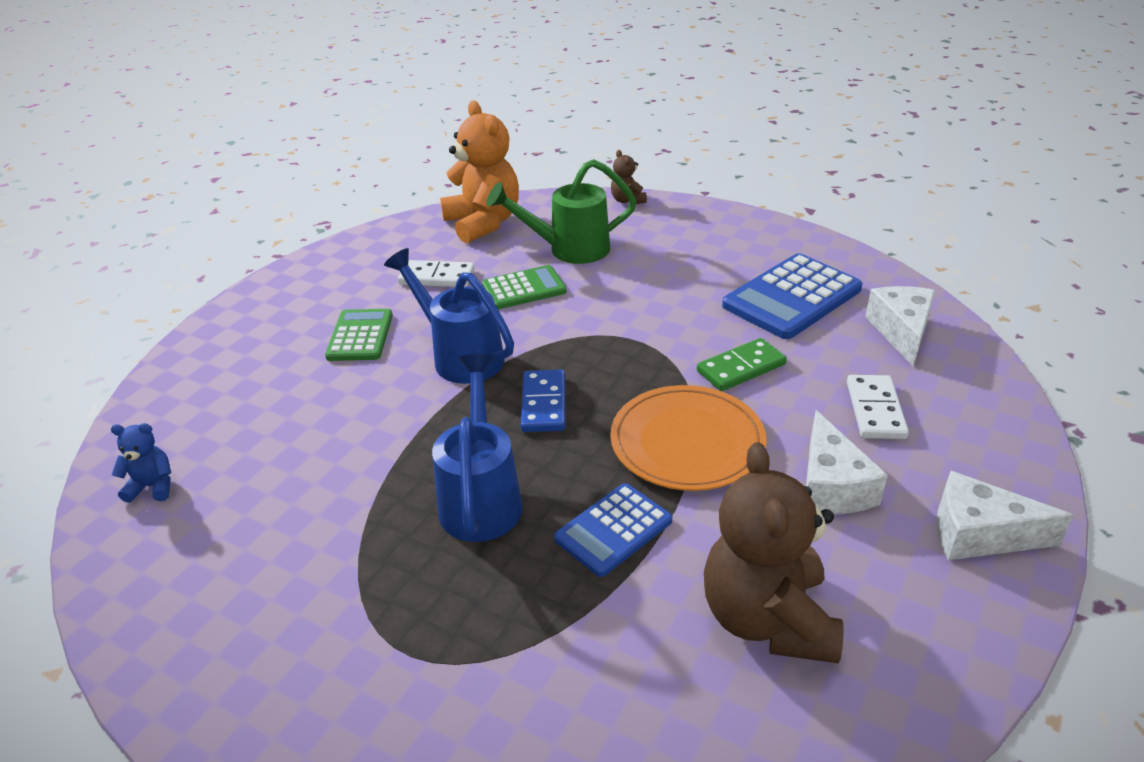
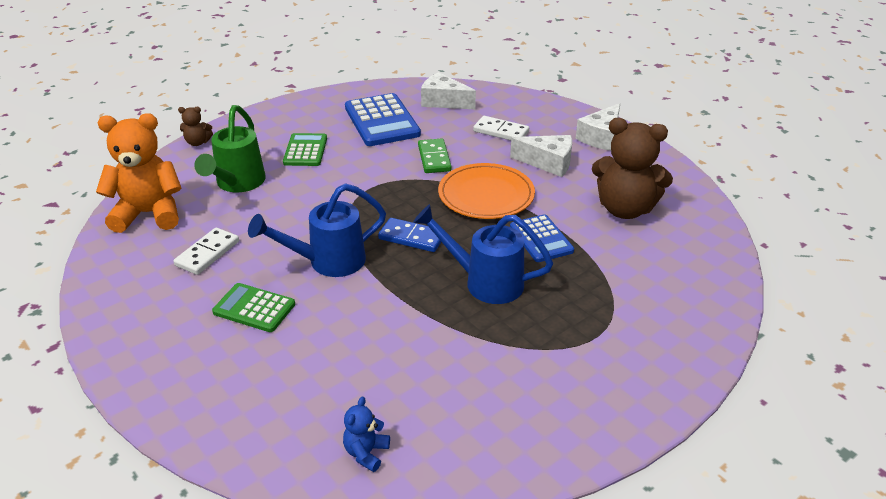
camera: 70 degrees left, 0 degrees up
green calculator [482,265,566,309] -> green calculator moved to [283,133,327,166]

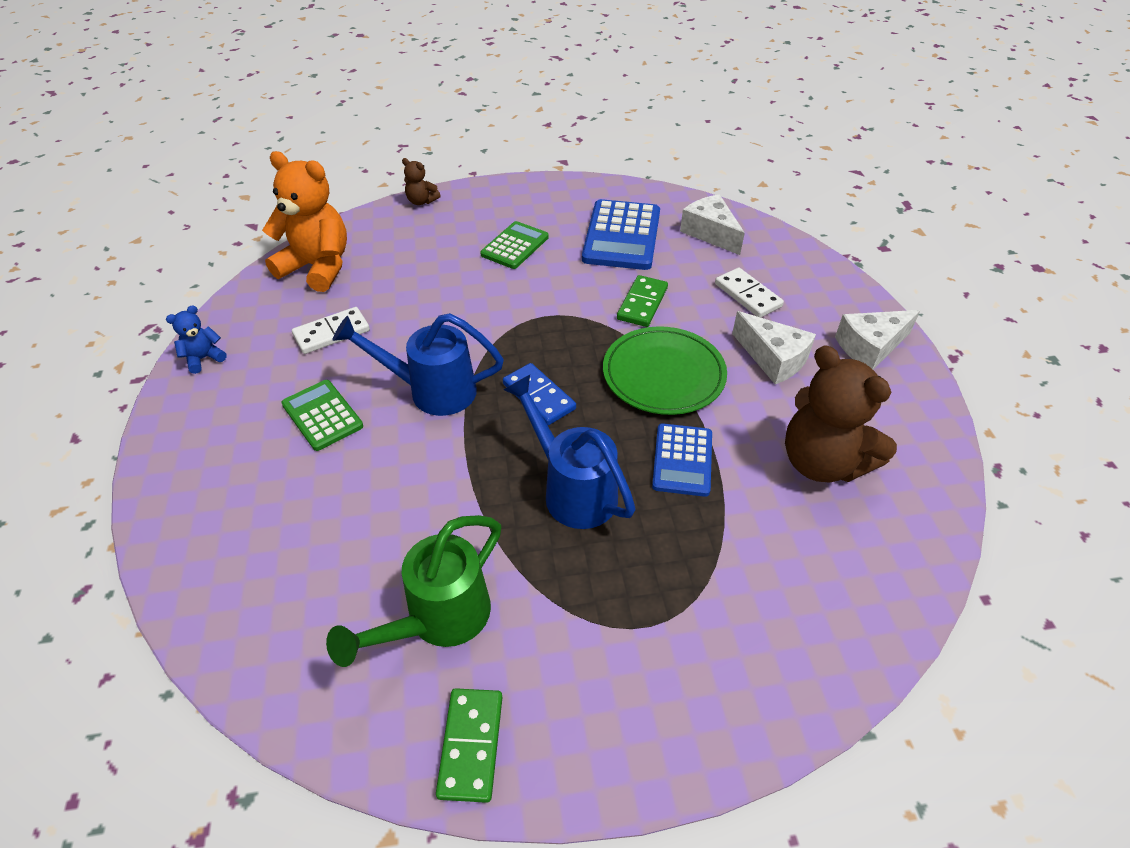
camera: 30 degrees right, 10 degrees up
green watering can [194,105,266,192] -> green watering can moved to [326,515,501,667]
blue teddy bear [343,396,390,472] -> blue teddy bear moved to [166,305,227,374]
orange plate [438,163,535,219] -> green plate [603,326,727,415]
none -> green domino [436,688,503,803]

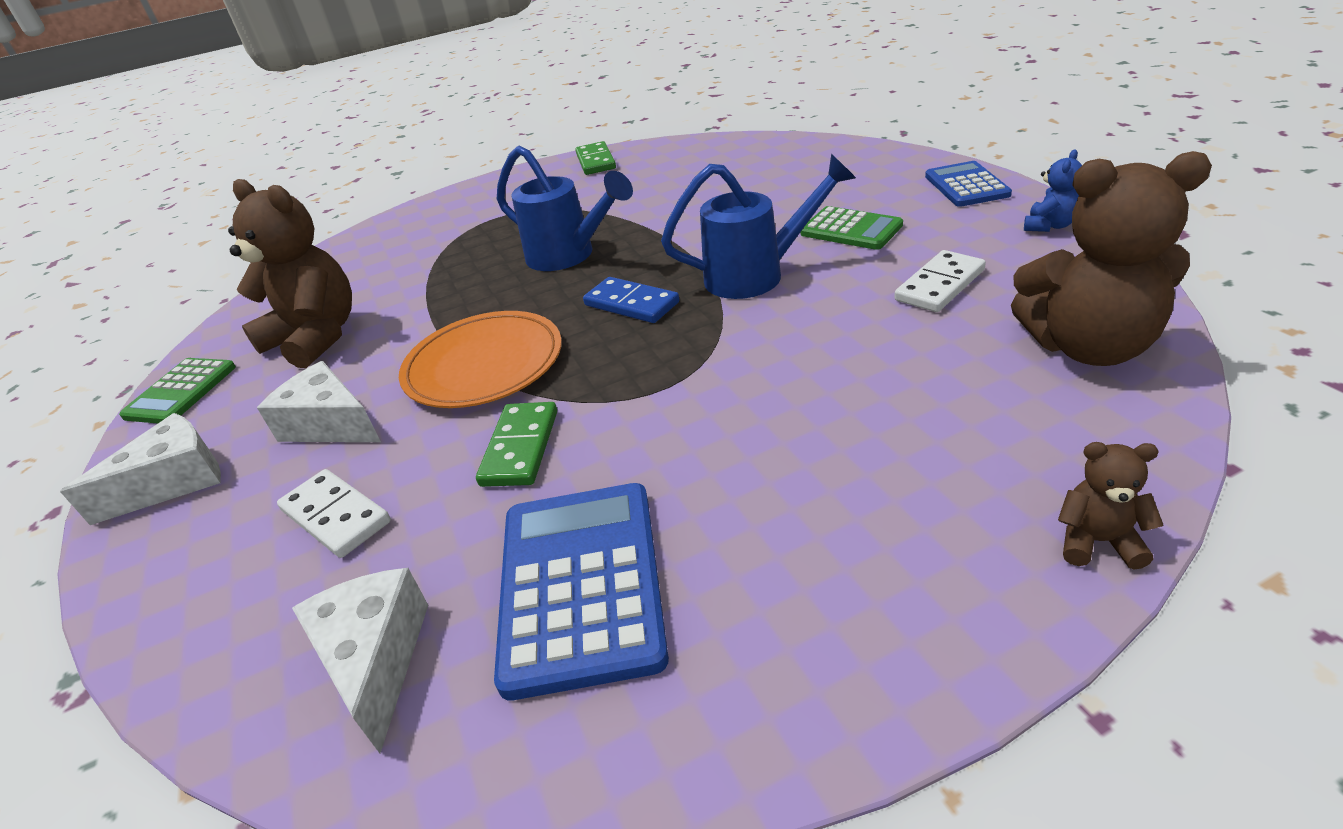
camera: 170 degrees right, 10 degrees down
orange teddy bear [262,151,347,292] -> brown teddy bear [1011,151,1212,366]
green watering can [326,515,501,667] -> none
green calculator [480,221,549,269] -> green calculator moved to [119,358,236,424]
green plate [603,326,727,415] -> orange plate [399,311,562,408]
blue calculator [652,423,712,497] -> blue calculator moved to [925,161,1012,207]
white cheese [680,194,745,255] -> white cheese turned 150 degrees counterclockwise [292,568,428,753]

